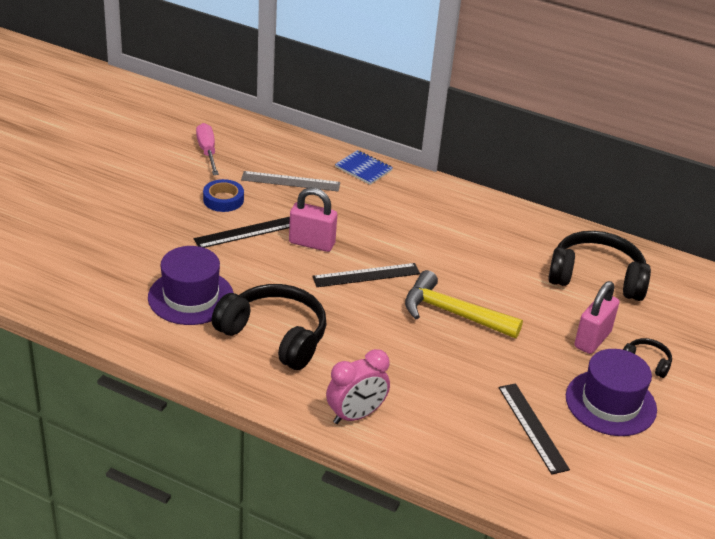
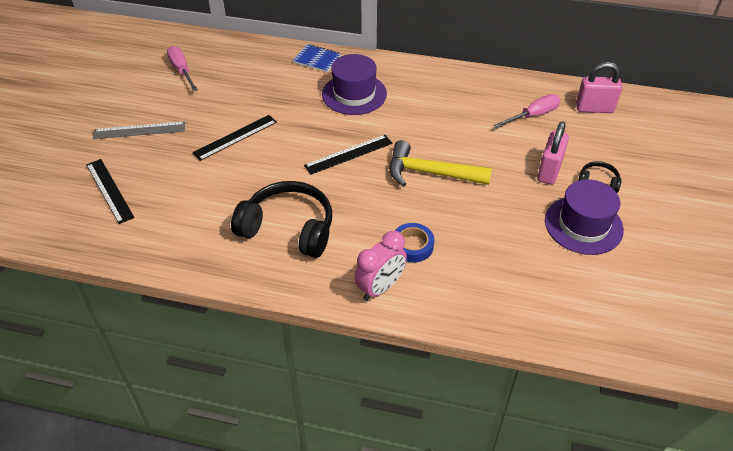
camera: 10 degrees left, 10 degrees up
purple hat [148,246,234,325] -> purple hat moved to [322,54,387,115]
blue tape [203,179,244,212] -> blue tape moved to [395,223,434,262]
grey ruler [241,171,340,191] -> grey ruler moved to [93,121,185,139]
pink padlock [289,187,337,252] -> pink padlock moved to [576,62,622,113]
black ruler [498,383,570,475] -> black ruler moved to [86,159,134,224]
black headphones [548,231,651,301] -> pink screwdriver [494,94,560,128]

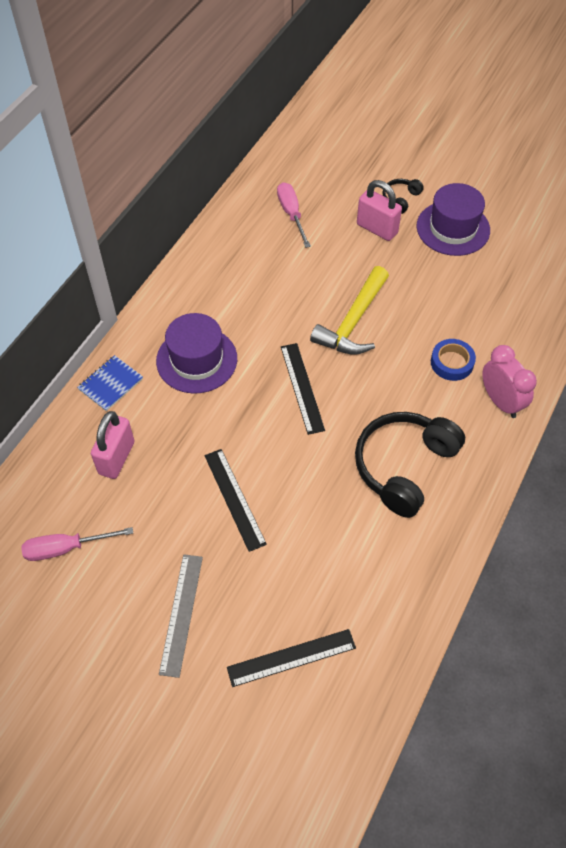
camera: 75 degrees left, 10 degrees up
pink padlock [576,62,622,113] -> pink padlock moved to [91,411,134,479]

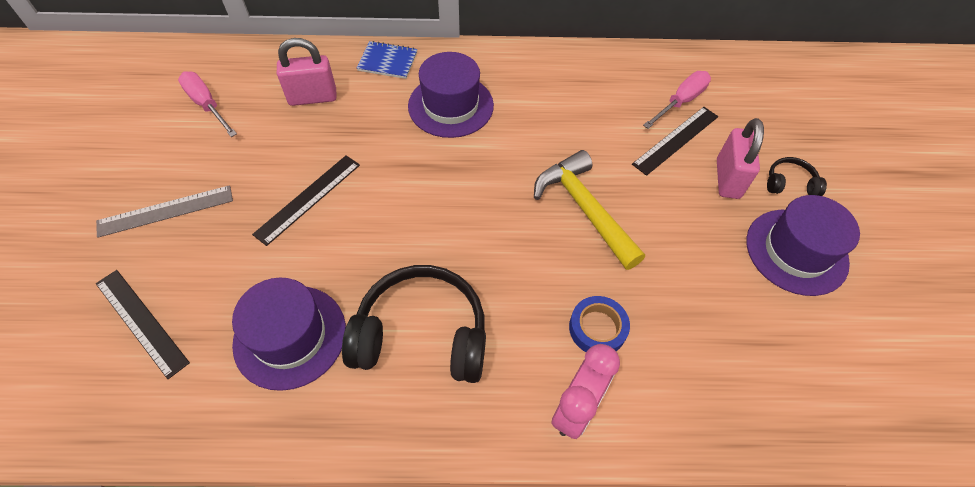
camera: 60 degrees right, 0 degrees up
black ruler [281,343,325,435] -> black ruler moved to [632,107,718,176]
yellow hammer [310,266,389,355] -> yellow hammer turned 60 degrees clockwise [534,150,645,270]
none -> purple hat [232,278,346,391]

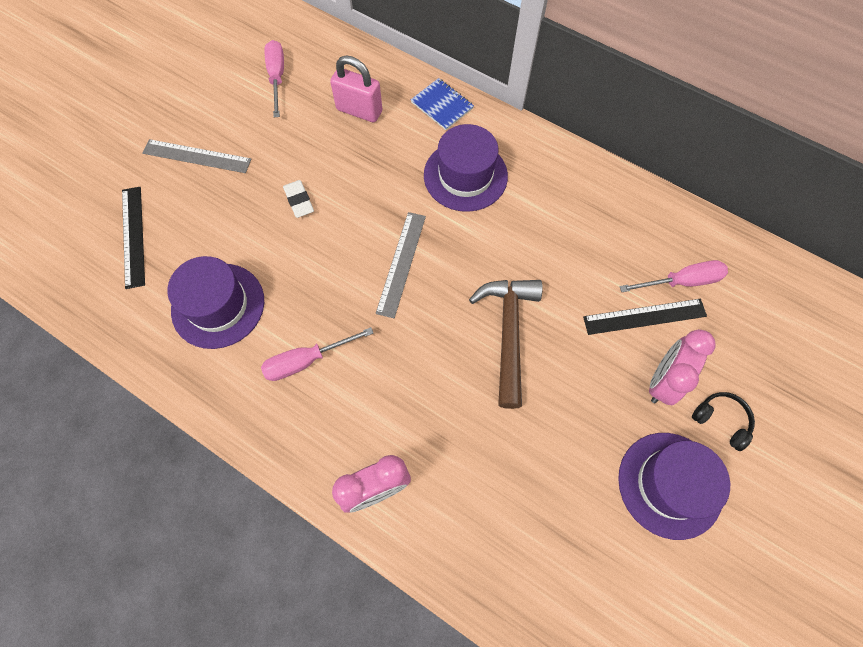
camera: 35 degrees right, 10 degrees up
black ruler [252,155,360,246] -> white eraser [283,180,314,218]
black headphones [342,265,486,383] -> pink screwdriver [261,327,374,381]
yellow hammer [534,150,645,270] -> brown hammer [469,280,543,409]
blue tape [569,296,630,352] -> none
pink padlock [717,118,764,199] -> pink clock [649,329,716,405]
none -> grey ruler [376,212,426,318]

